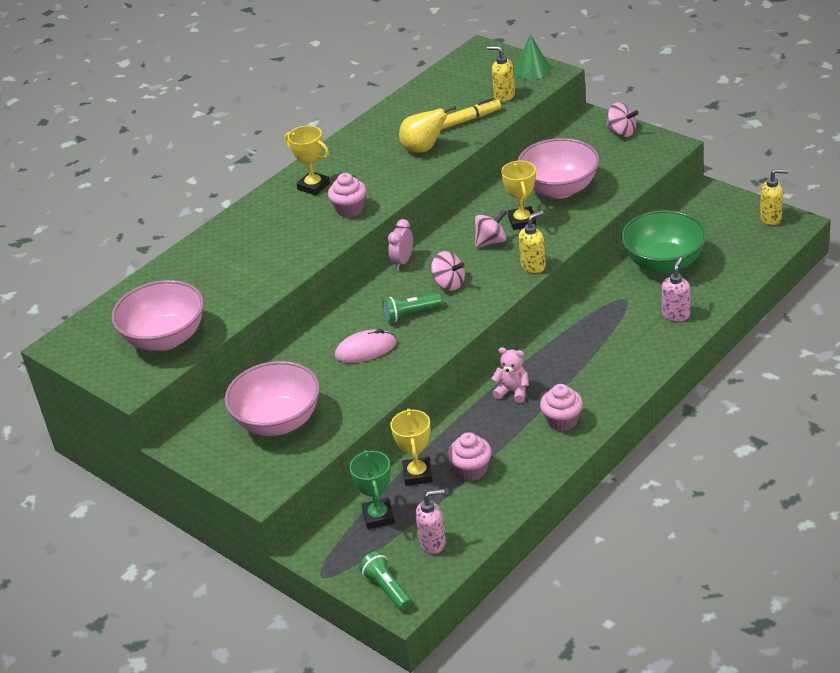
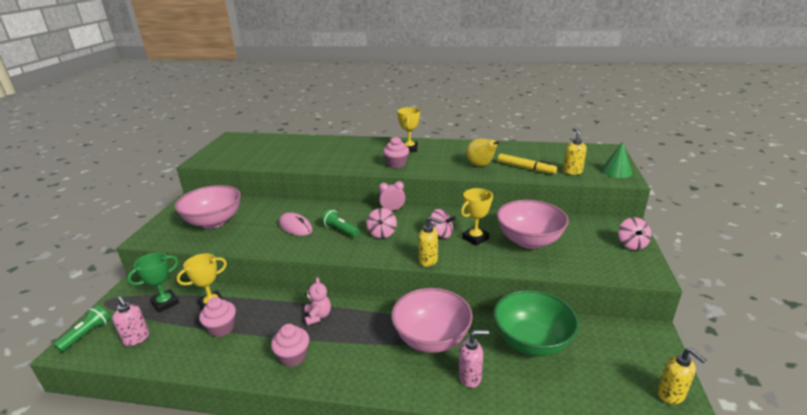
camera: 55 degrees right, 10 degrees down
pink bowl [111,280,204,351] -> pink bowl moved to [391,288,473,353]

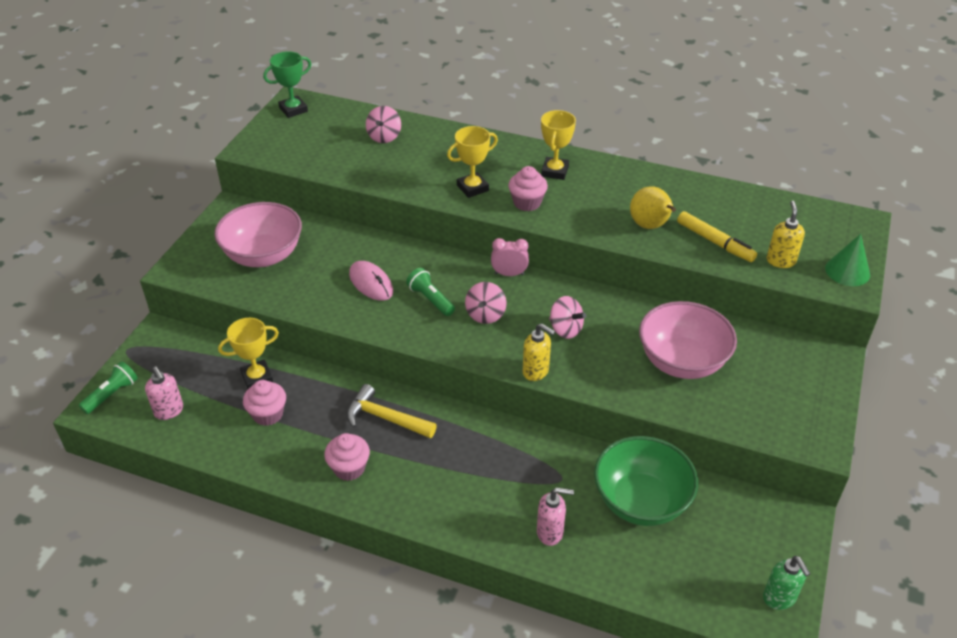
camera: 10 degrees right, 15 degrees up
green trophy [127,253,179,312] -> green trophy moved to [263,51,311,118]
pink teddy bear [305,277,331,325] -> yellow hammer [347,384,437,438]
pink bowl [391,288,473,353] -> none
yellow trophy [461,188,493,246] -> yellow trophy moved to [447,126,498,198]
pink spinning top [618,217,652,250] -> pink spinning top moved to [366,106,401,143]
yellow soap dispenser [657,348,706,404] -> green soap dispenser [763,556,810,610]

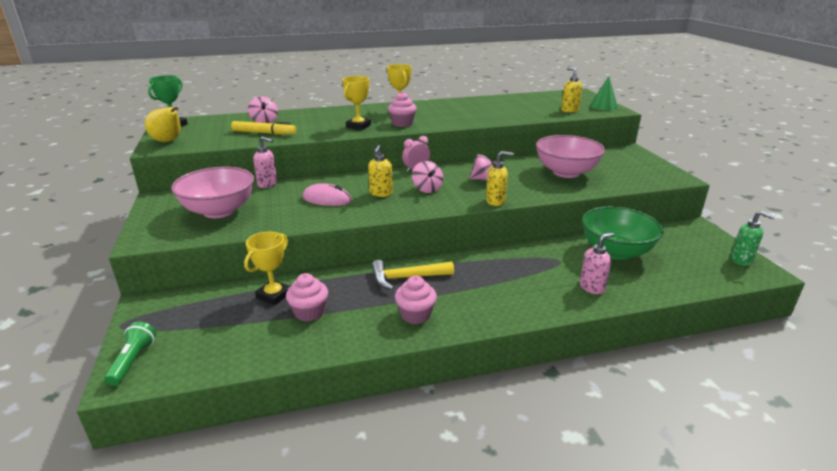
camera: 35 degrees left, 15 degrees down
pink soap dispenser [145,367,183,420] -> pink soap dispenser moved to [253,136,277,188]
green flashlight [406,268,455,316] -> yellow soap dispenser [368,145,393,197]
yellow pear [630,187,676,229] -> yellow pear moved to [144,107,181,142]
yellow marker [677,211,757,262] -> yellow marker moved to [231,121,296,134]

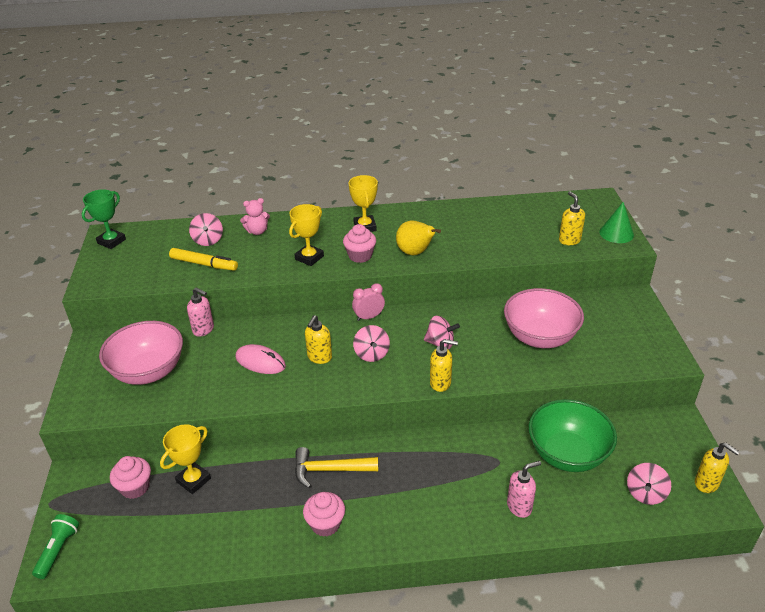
camera: 10 degrees right, 10 degrees up
yellow pear [144,107,181,142] -> yellow pear moved to [396,221,441,255]
pink cupcake [286,273,328,322] -> pink cupcake moved to [110,456,151,499]
green soap dispenser [731,211,775,266] -> yellow soap dispenser [695,443,740,493]
none -> pink teddy bear [240,198,270,235]
none -> pink spinning top [627,463,671,505]

